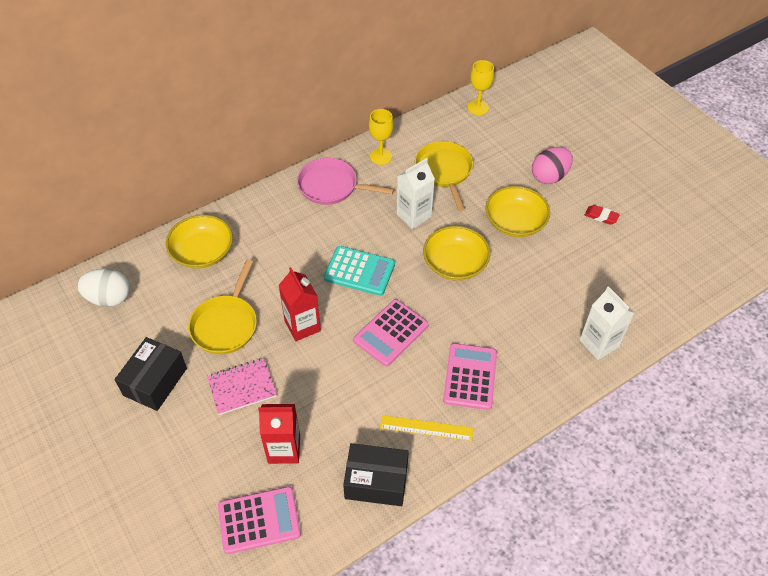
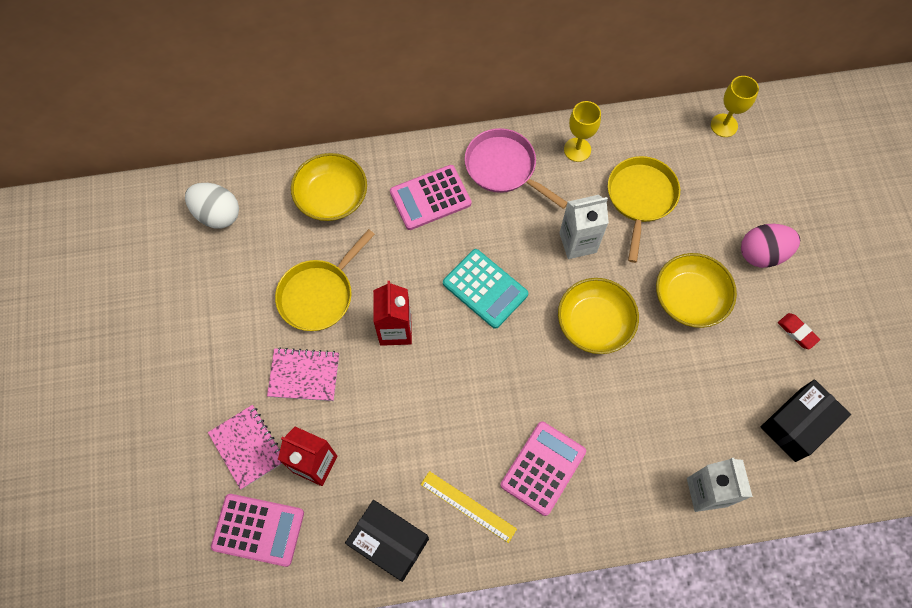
camera: 25 degrees right, 15 degrees up
black box [115,337,187,411] -> black box moved to [761,379,851,462]
pink calculator [353,299,429,367] -> pink calculator moved to [390,165,472,230]
none -> pink notebook [208,405,283,490]

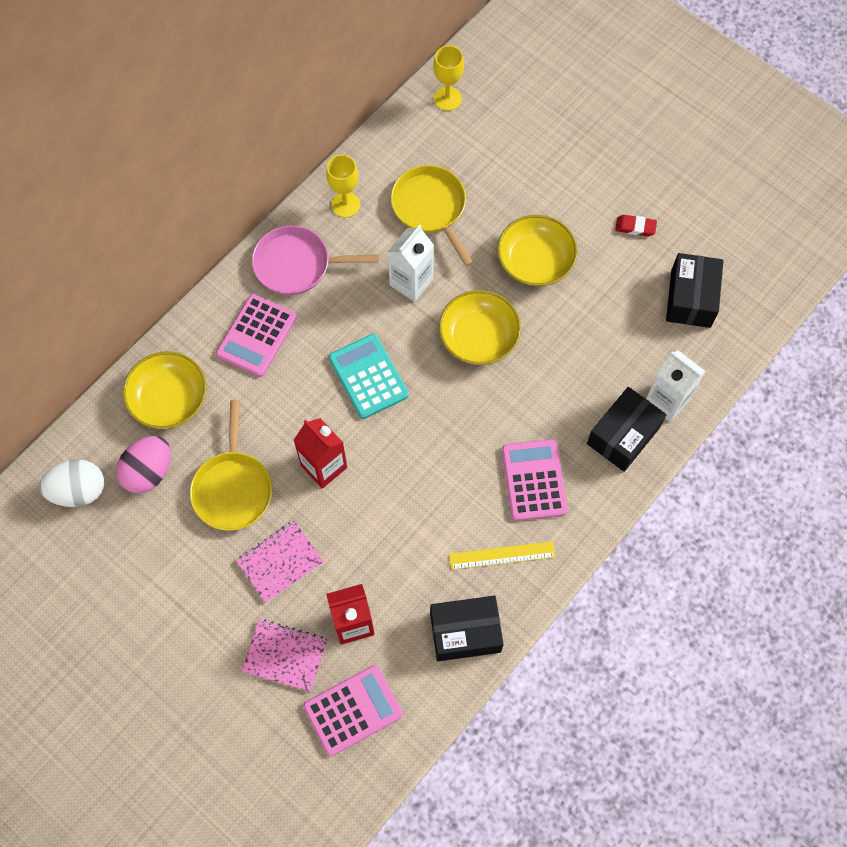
camera: 40 degrees left, 0 degrees up
turquoise calculator [443,249,528,329] -> turquoise calculator turned 120 degrees counterclockwise [329,334,409,419]
pink egg [741,224,800,268] -> pink egg moved to [116,436,171,493]
none -> black box [587,387,666,472]

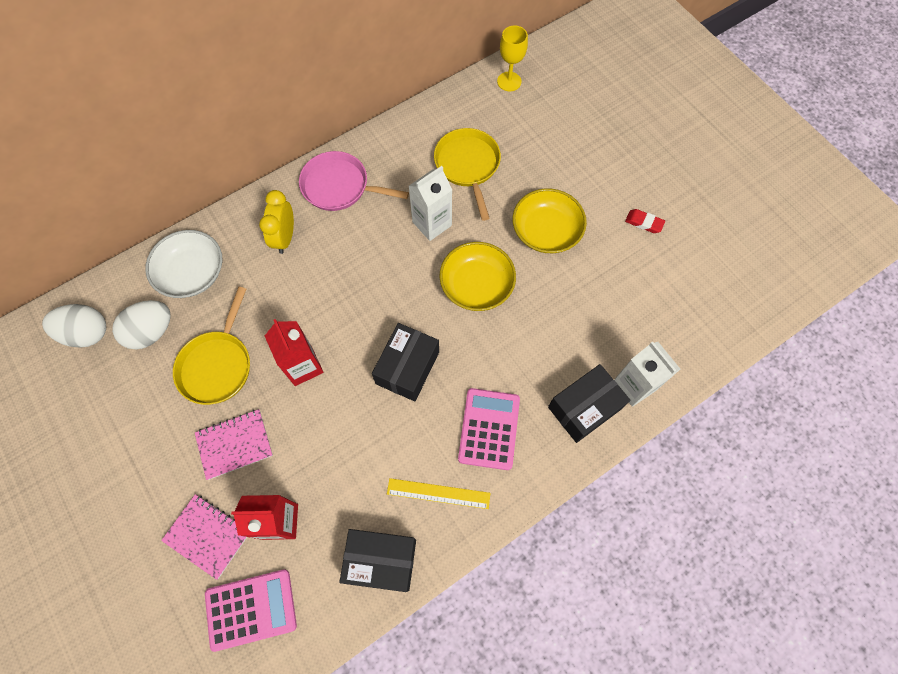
camera: 15 degrees right, 0 degrees up
pink egg [116,436,171,493] -> white egg [112,300,171,350]
yellow bowl [123,351,207,429] -> white bowl [145,230,222,298]
pink calculator [216,294,297,377] -> yellow clock [259,190,294,254]
yellow goblet [326,155,360,218] -> none
turquoise calculator [329,334,409,419] -> none
black box [666,253,724,328] -> black box moved to [372,323,439,401]

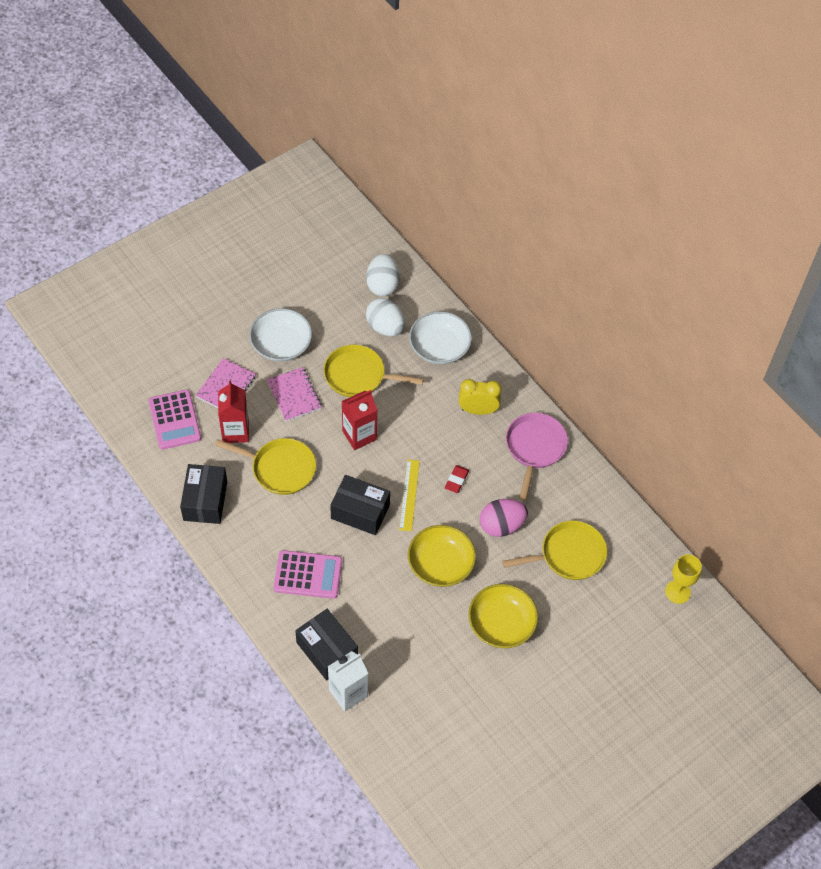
camera: 85 degrees right, 10 degrees down
yellow ruler [387,478,490,509] -> yellow ruler moved to [399,459,420,531]
white carton [409,166,452,241] -> pink egg [480,499,528,537]
red eraser [625,209,665,233] -> red eraser moved to [445,465,469,493]
none -> yellow pan [215,438,316,495]
none -> white bowl [249,308,312,362]

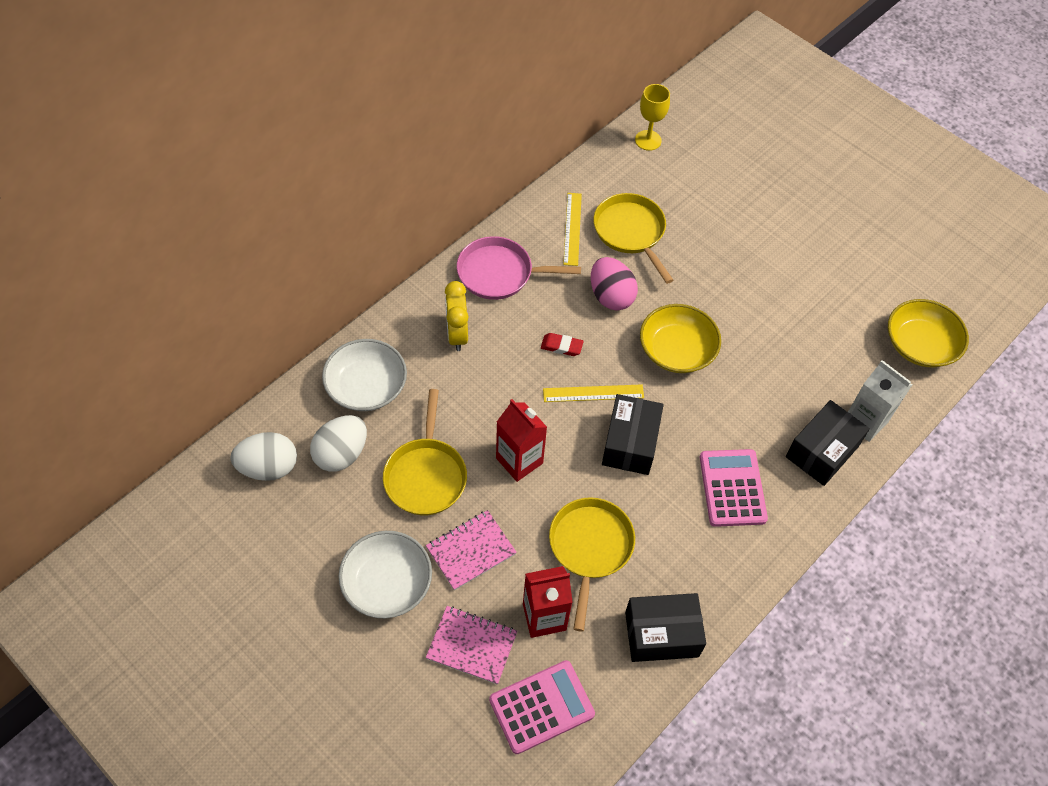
camera: 100 degrees left, 0 degrees up
yellow bowl [468,584,538,648] -> yellow bowl moved to [888,299,969,367]
none -> yellow ruler [563,193,582,266]

